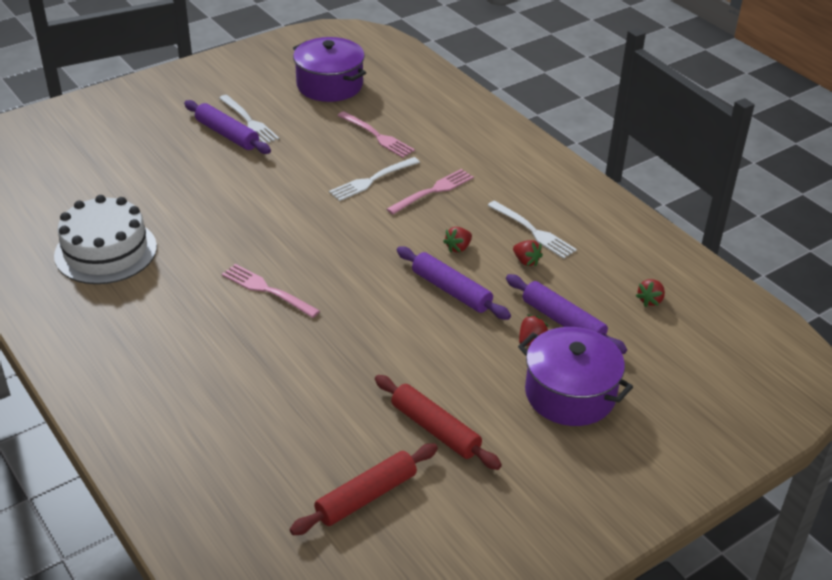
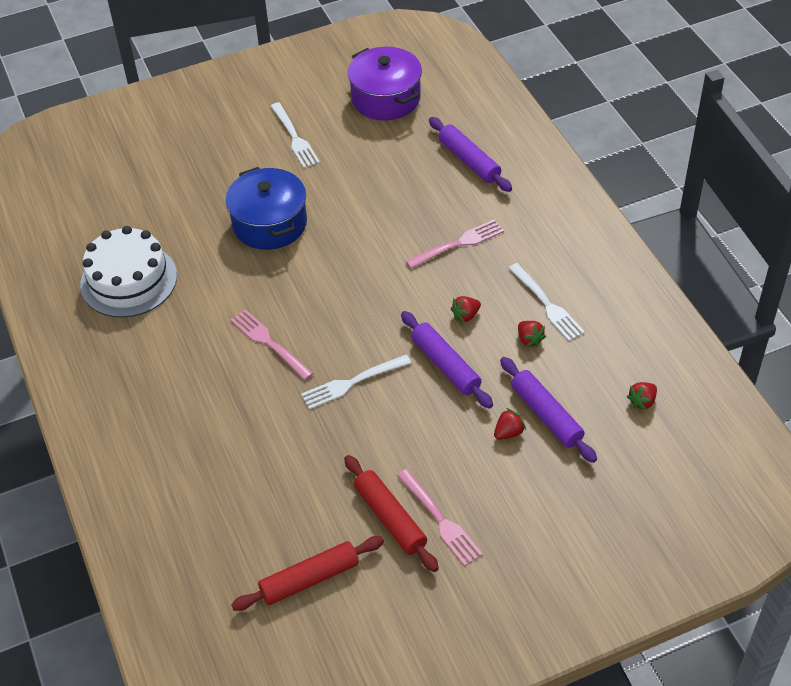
camera: 15 degrees right, 10 degrees up
purple rolling pin [184,100,271,154] -> purple rolling pin moved to [429,117,512,192]
white fork [329,157,420,201] -> white fork moved to [301,354,411,409]
pink fork [337,111,415,158] -> pink fork moved to [397,469,483,566]
purple pot [518,327,633,426] -> none
none -> blue pot [226,167,307,250]

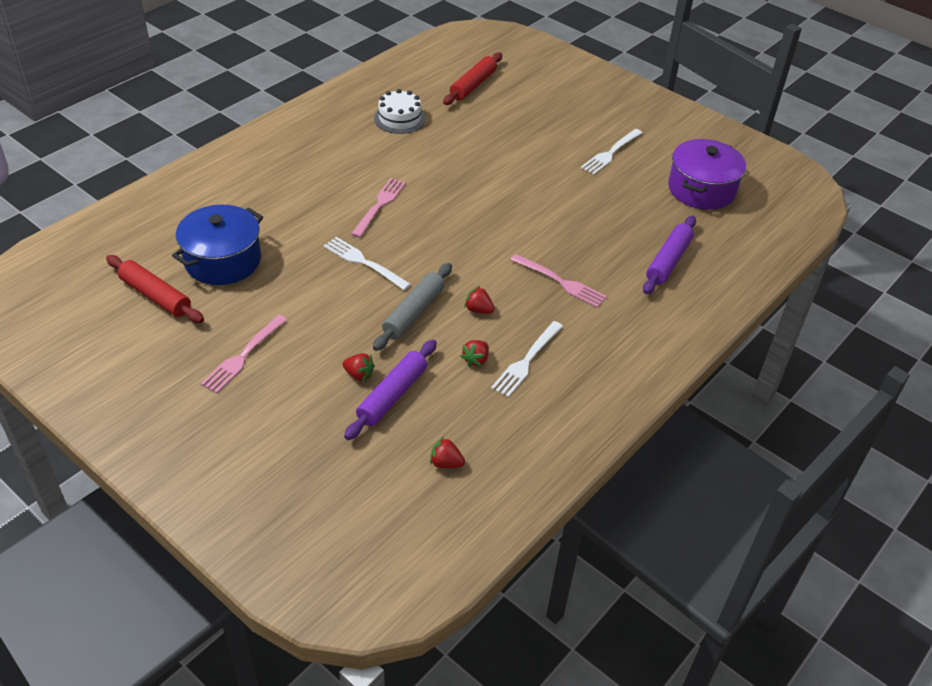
camera: 60 degrees right, 5 degrees down
white cake [80,226,177,318] -> white cake [374,89,426,134], size x0.65
blue pot [226,167,307,250] -> blue pot moved to [172,205,263,285]
red rolling pin [344,455,439,572] -> red rolling pin moved to [443,52,502,105]
purple rolling pin [401,311,493,408] -> grey rolling pin [373,263,452,351]

